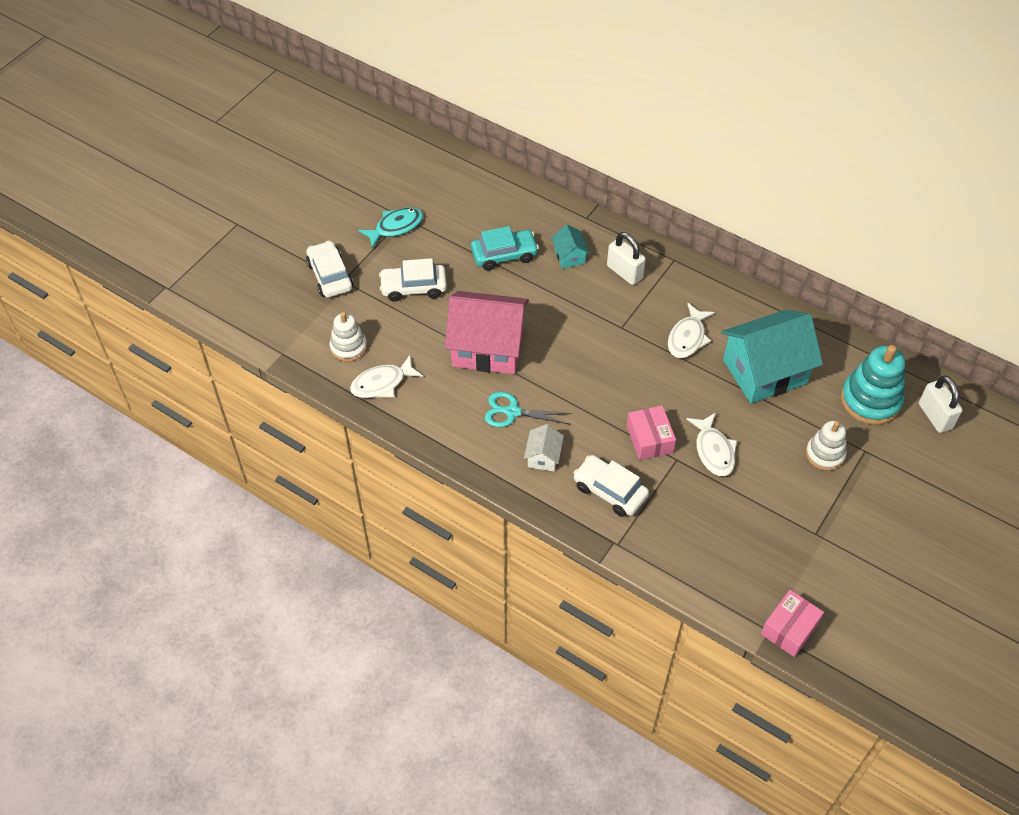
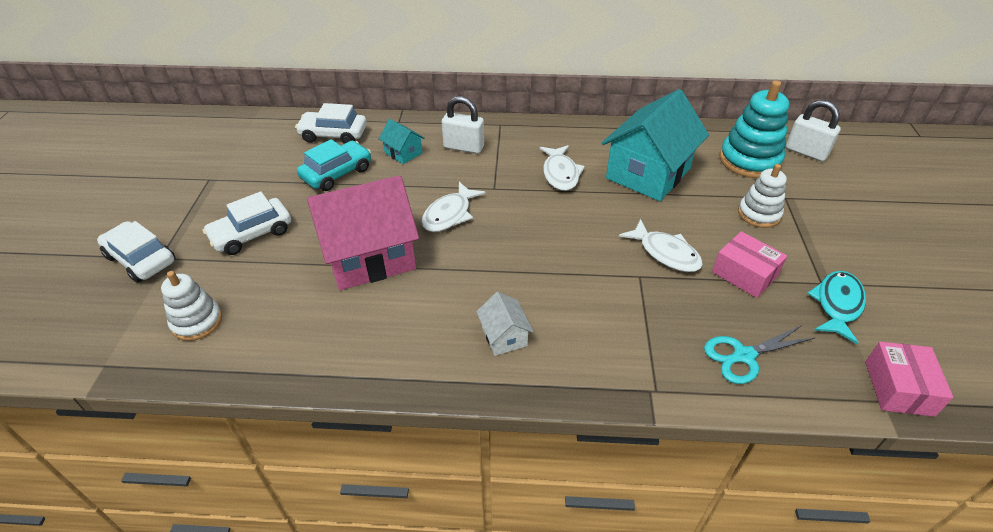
camera: 30 degrees left, 10 degrees down
white fish [350,355,423,398] -> white fish moved to [421,182,486,232]
turquoise fish [358,207,423,248] -> turquoise fish moved to [807,271,866,345]
turquoise scissors [485,392,572,427] -> turquoise scissors moved to [704,325,815,384]
white car [573,455,649,517] -> white car moved to [295,103,367,144]
pink box [627,405,676,460] -> pink box moved to [712,231,787,298]

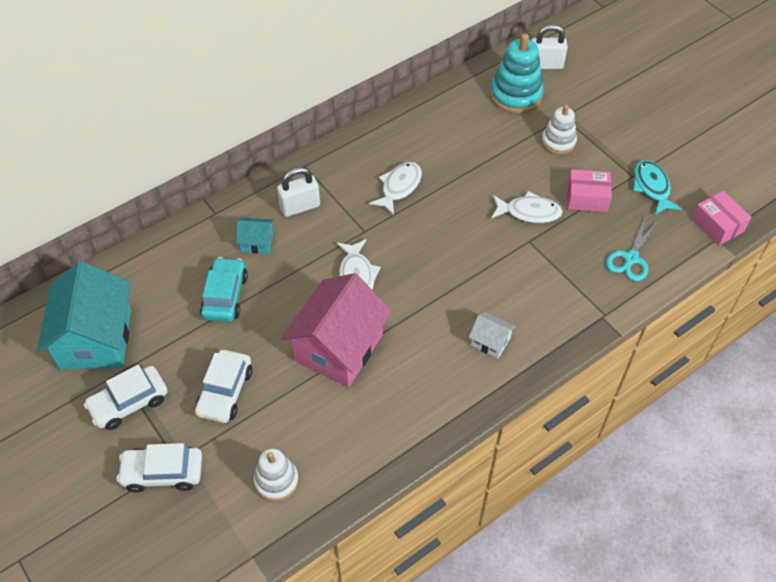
camera: 40 degrees left, 10 degrees up
white car [295,103,367,144] -> white car moved to [84,365,167,430]
white fish [540,145,585,191] -> white fish turned 105 degrees counterclockwise [369,162,422,215]
turquoise house [602,89,709,201] -> turquoise house moved to [37,261,131,370]

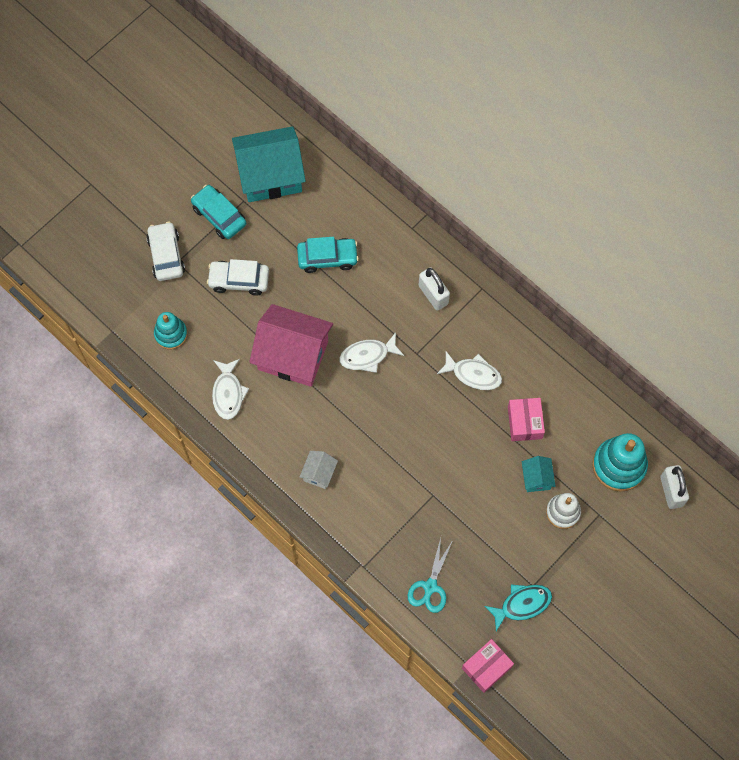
camera: 80 degrees right, 15 degrees up
white car [84,365,167,430] -> turquoise car [191,185,246,239]
turquoise house [236,218,274,254] -> turquoise house moved to [522,456,556,492]
white stacking toy [254,449,299,502] -> turquoise stacking toy [154,312,188,350]
white fish [491,191,563,223] -> white fish moved to [212,359,249,420]
pink box [567,169,612,212] -> pink box moved to [508,398,545,441]
turquoise scissors [606,218,658,281] -> turquoise scissors turned 90 degrees counterclockwise [408,538,453,613]

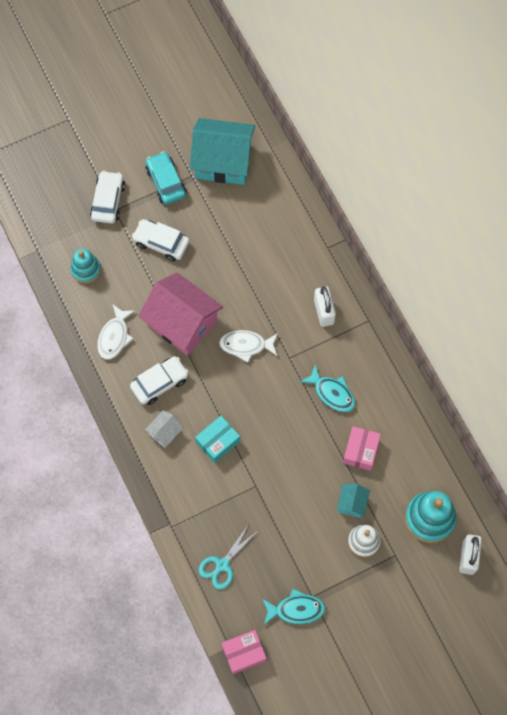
camera: 20 degrees right, 0 degrees up
turquoise car [297,237,359,273] -> none
white fish [437,351,502,390] -> turquoise fish [300,364,355,412]
none -> white car [130,356,189,405]
none -> turquoise box [195,416,240,463]

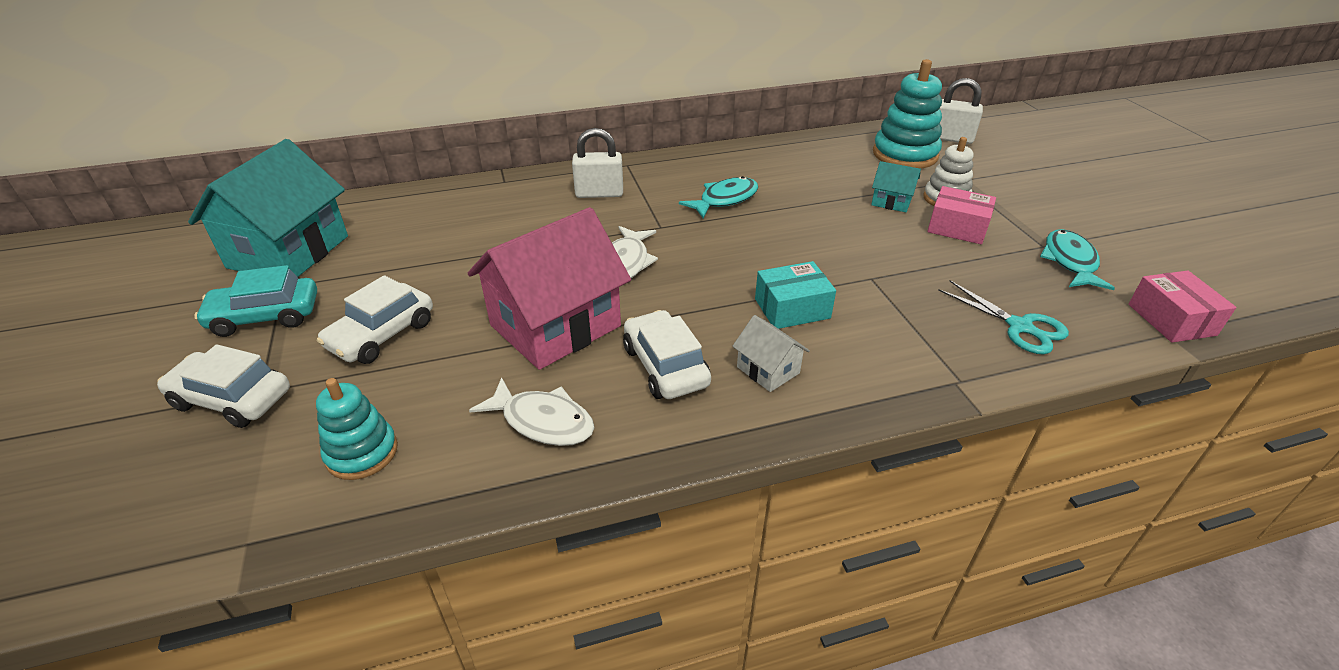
camera: 80 degrees left, 30 degrees down
turquoise box [195,416,240,463] -> turquoise box turned 75 degrees counterclockwise [755,261,836,329]
pink box [343,426,381,471] -> pink box moved to [927,186,996,244]

